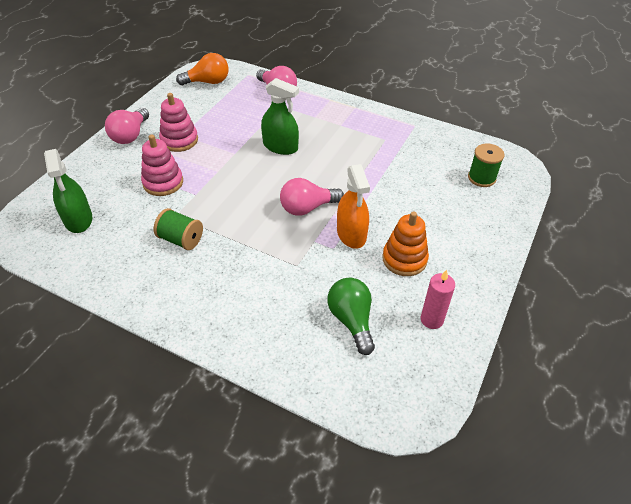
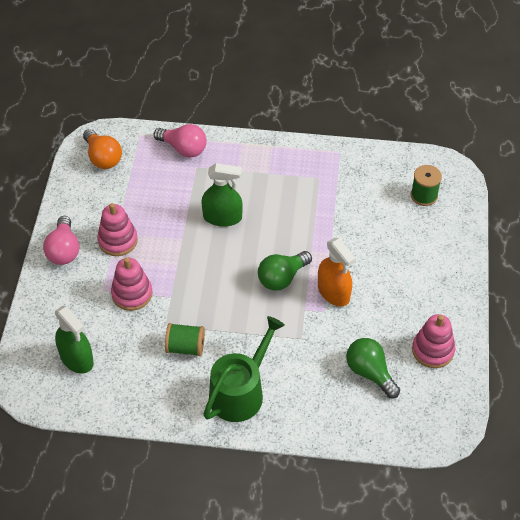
camera: 20 degrees left, 5 degrees up
orange light bulb [176,53,229,85] -> orange light bulb turned 90 degrees clockwise [83,129,122,169]
pink light bulb [280,178,344,216] -> green light bulb [258,251,312,291]
orange stacking toy [382,211,429,276] -> none
pink candle [421,270,455,329] -> pink stacking toy [412,314,455,368]
none -> green watering can [203,316,285,422]

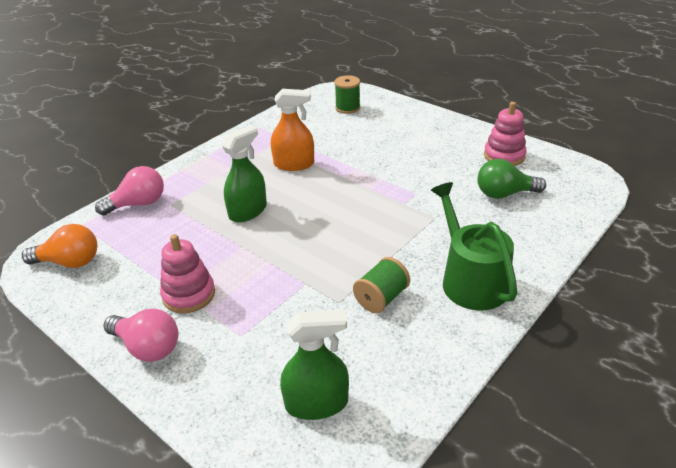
camera: 55 degrees left, 15 degrees down
pink stacking toy [111,257,152,311] -> none
green light bulb [258,251,312,291] -> none
orange spray bottle [318,238,356,307] -> orange spray bottle moved to [271,89,314,171]

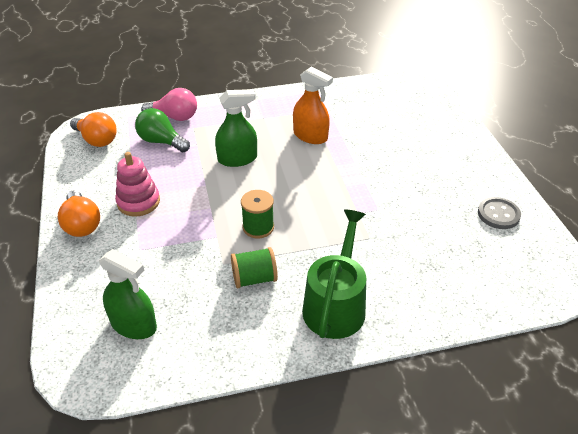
camera: 35 degrees right, 5 degrees up
pink light bulb [104,309,178,362] -> orange light bulb [58,190,100,237]
green spool [334,75,361,114] -> green spool moved to [241,190,274,238]
green light bulb [477,159,546,199] -> green light bulb moved to [135,108,190,152]
pink stacking toy [484,102,527,166] -> grey button [478,197,521,229]

